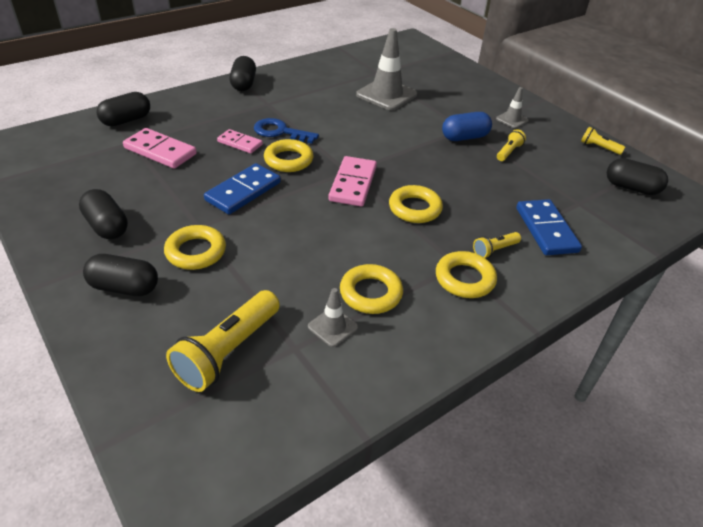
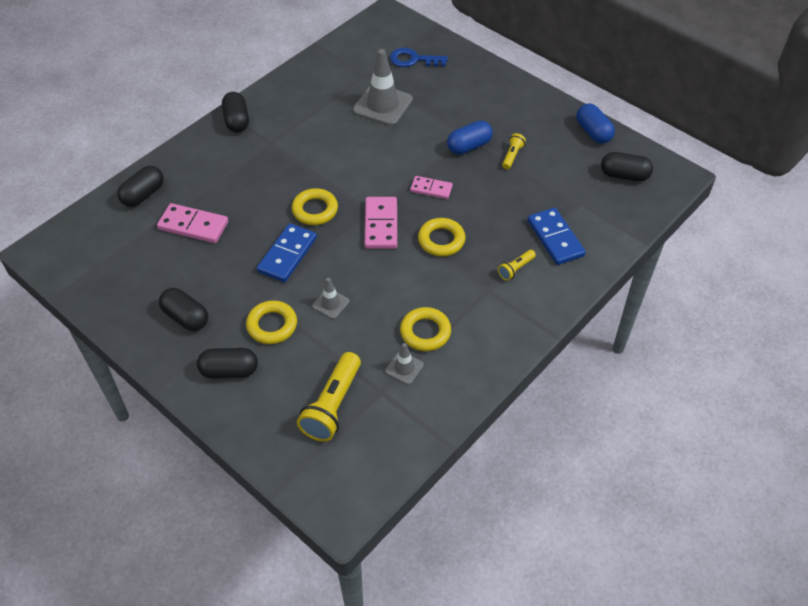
camera: 10 degrees left, 10 degrees up
pink domino [217,129,263,154] -> pink domino moved to [410,176,453,199]
blue key [254,118,319,144] -> blue key moved to [390,48,448,67]
yellow ring [436,251,497,298] -> none
grey traffic cone [496,87,529,128] -> grey traffic cone moved to [312,278,349,319]
yellow flashlight [581,127,625,155] -> blue capsule [576,103,615,144]

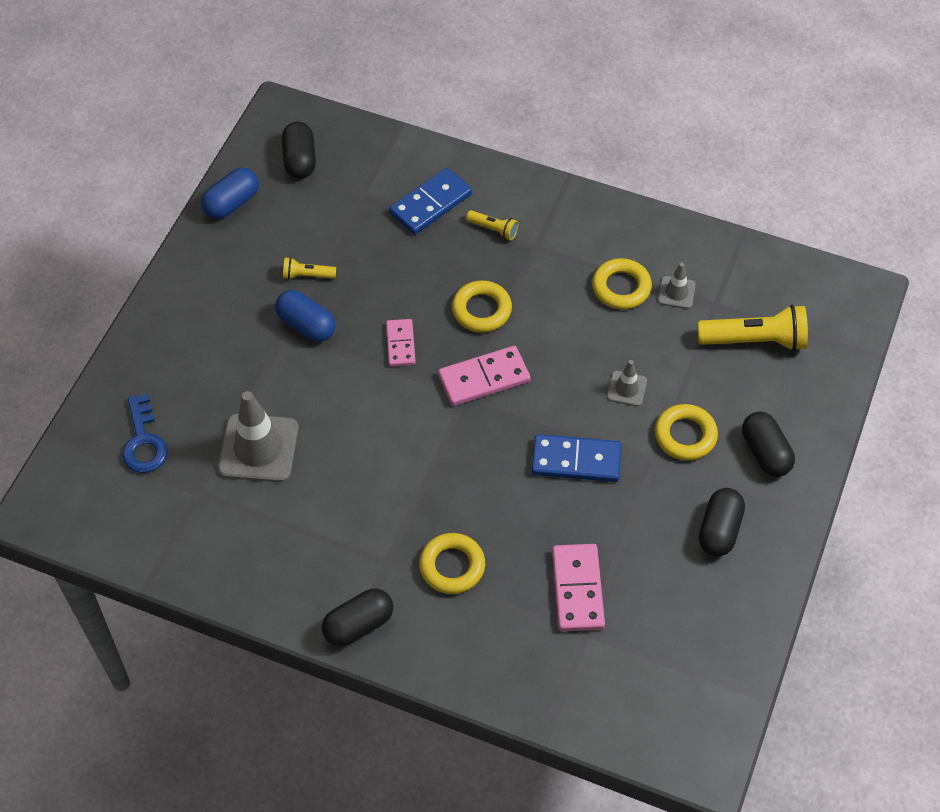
camera: 110 degrees left, 5 degrees up
black capsule [117,166,164,207] -> none
yellow ring [292,188,338,225] -> yellow ring moved to [419,533,485,594]

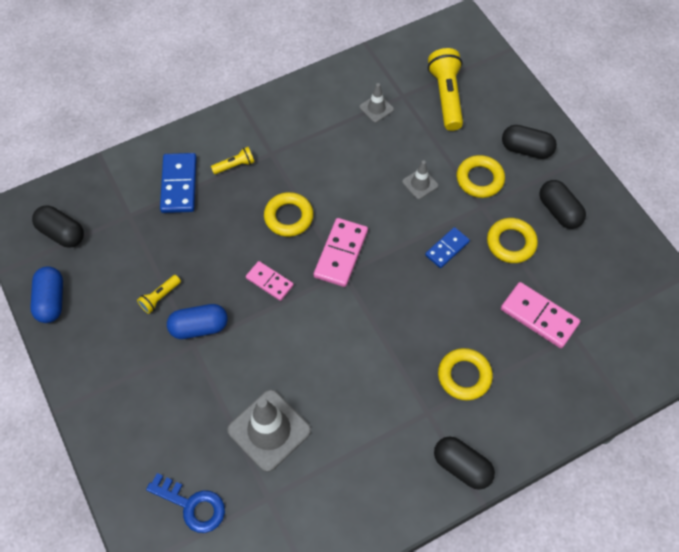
camera: 50 degrees left, 5 degrees up
black capsule [322,588,393,646] -> black capsule turned 60 degrees counterclockwise [434,436,495,490]
blue domino [532,434,621,482] -> blue domino [425,227,470,268], size x0.63
yellow ring [592,258,652,309] -> yellow ring moved to [487,218,538,263]
yellow flashlight [697,305,808,351] -> yellow flashlight turned 45 degrees counterclockwise [428,48,463,131]

